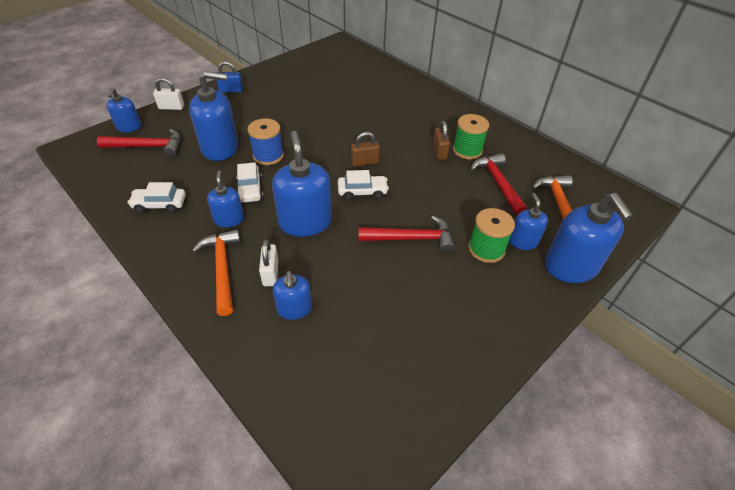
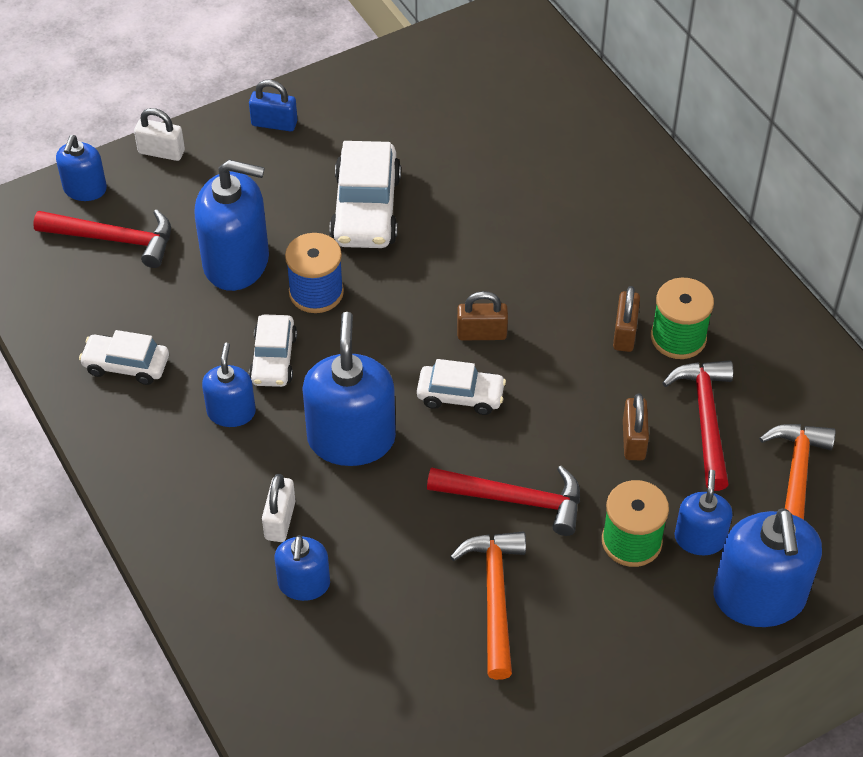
camera: 15 degrees right, 5 degrees up
orange hammer [192,229,241,316] -> orange hammer moved to [450,531,526,680]
none -> white car [330,141,401,248]
none -> brown padlock [623,393,649,460]

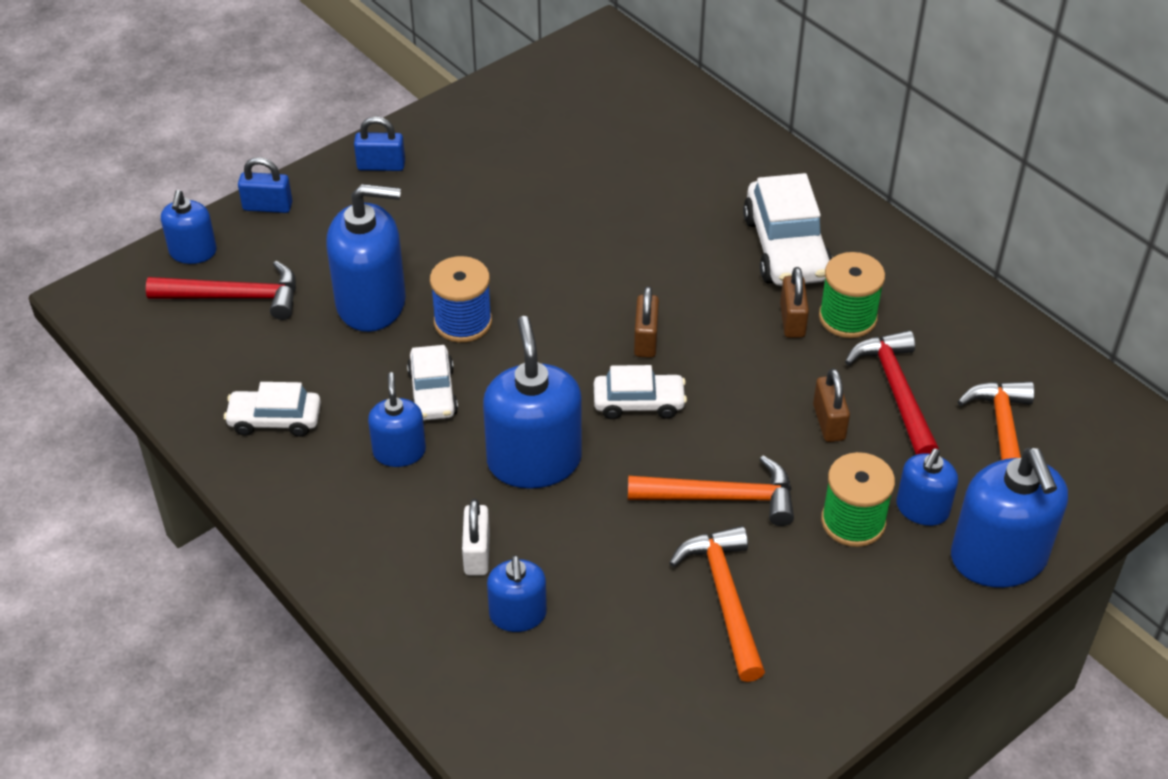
camera: 10 degrees left, 5 degrees down
white padlock [134,108,185,161] -> blue padlock [238,157,292,213]
white car [330,141,401,248] -> white car moved to [743,173,832,286]
red hammer [427,466,580,536] -> orange hammer [628,456,794,526]
brown padlock [457,291,508,340] -> brown padlock turned 75 degrees counterclockwise [634,286,659,358]
blue soap dispenser [675,470,733,555] -> blue soap dispenser turned 150 degrees counterclockwise [896,449,958,526]

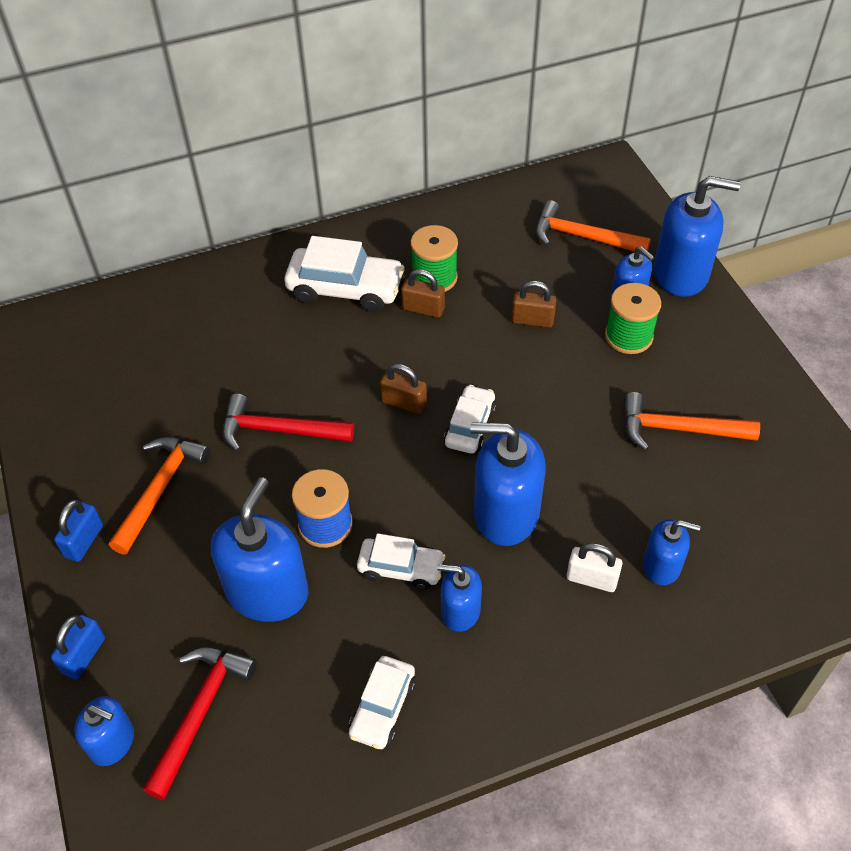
camera: 70 degrees left, 5 degrees up
orange hammer [628,456,794,526] -> orange hammer moved to [109,437,211,555]
red hammer [845,330,939,455] -> red hammer moved to [222,394,354,452]

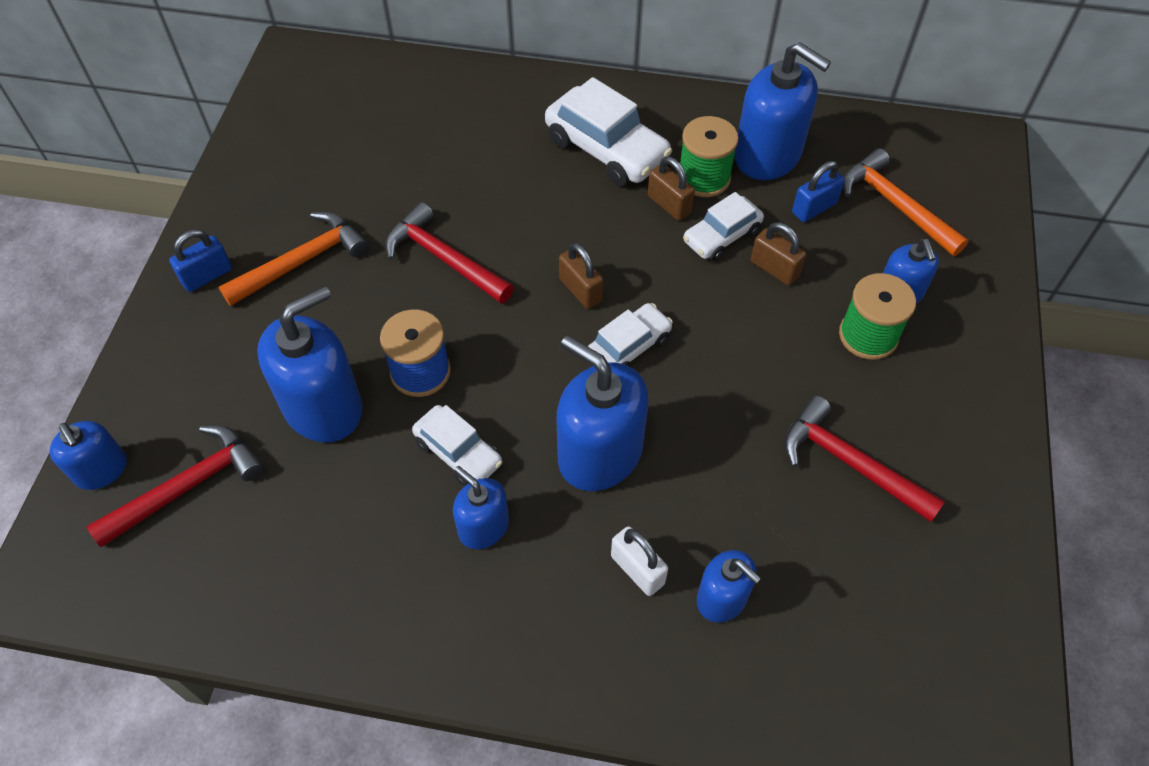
camera: 30 degrees right, 5 degrees up
blue padlock [51,615,105,679] -> blue padlock moved to [792,161,845,222]
white car [349,656,416,749] -> white car moved to [683,192,764,261]
orange hammer [624,392,760,450] -> red hammer [784,396,945,522]
blue soap dispenser [654,176,741,297] -> blue soap dispenser moved to [734,42,831,180]

